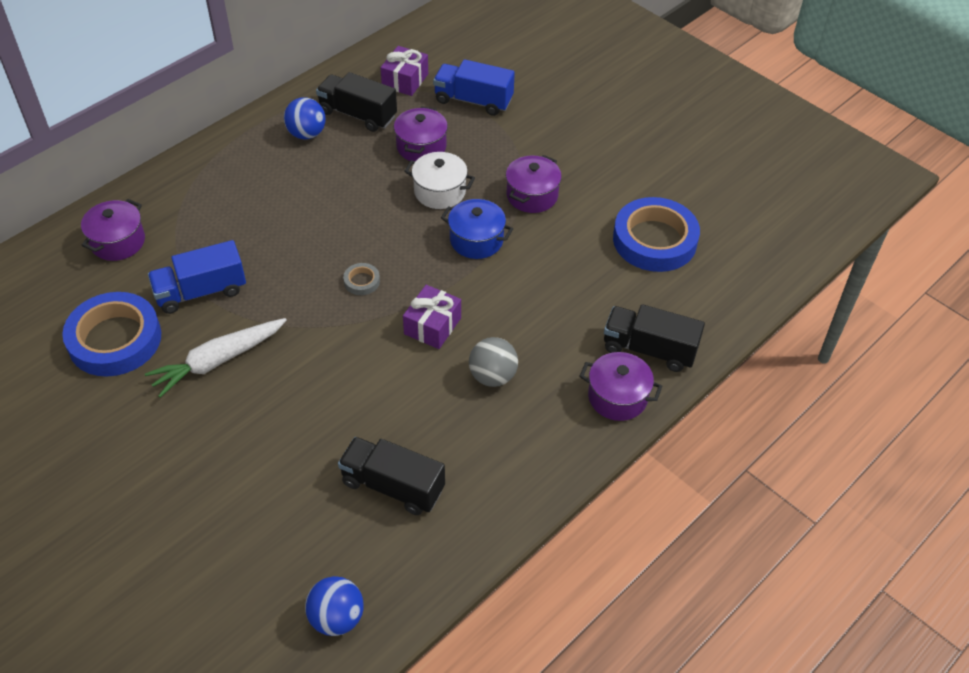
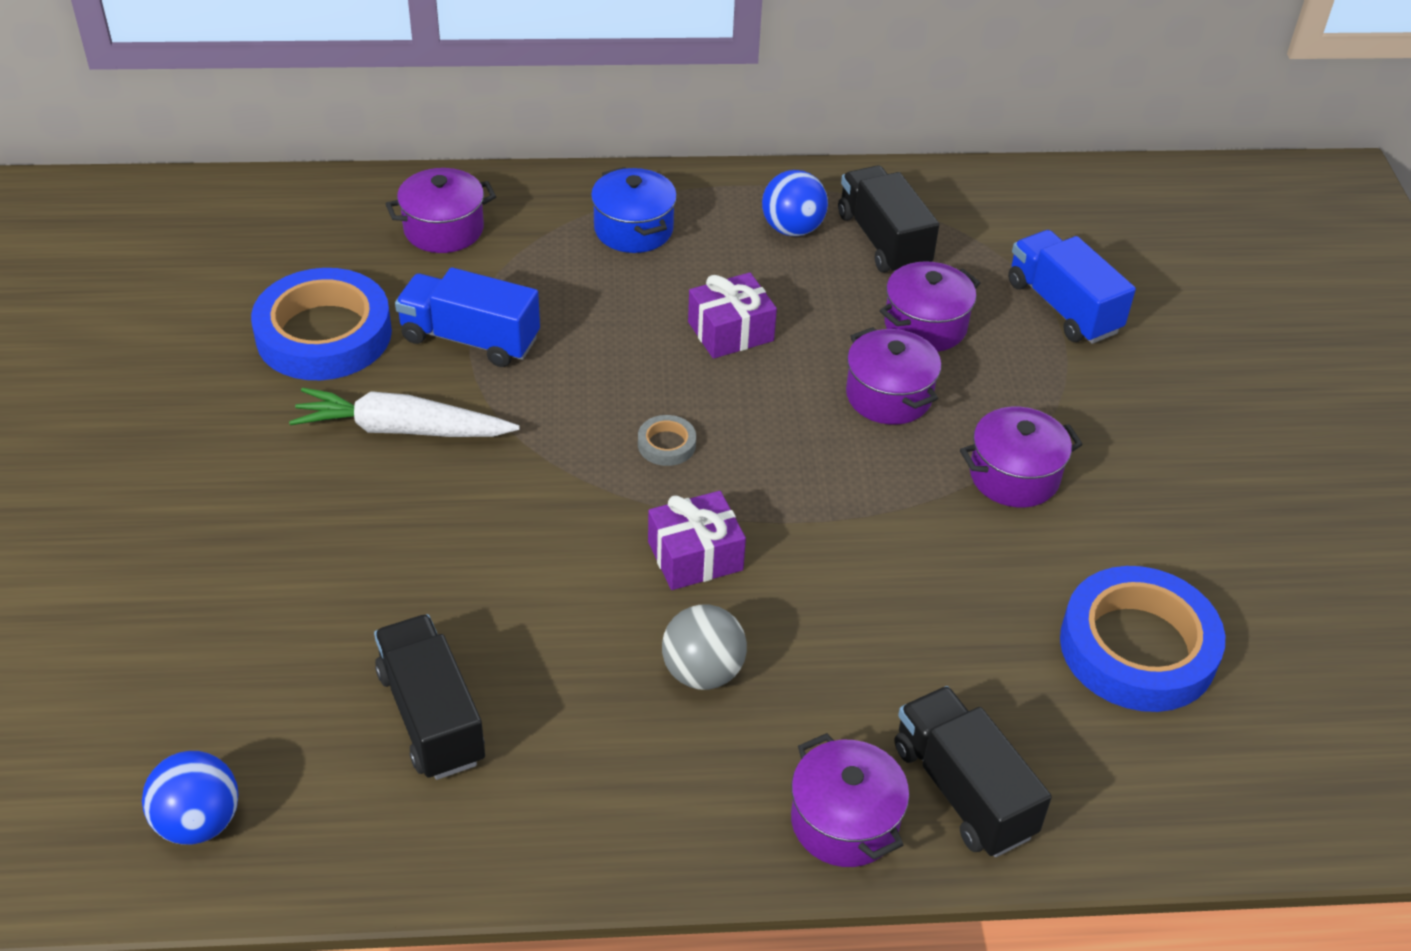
camera: 40 degrees right, 5 degrees down
purple gift [381,46,428,96] -> purple gift moved to [688,272,777,359]
white pot [404,152,475,209] -> purple pot [846,327,941,425]
blue pot [441,199,513,259] -> blue pot moved to [591,167,677,253]

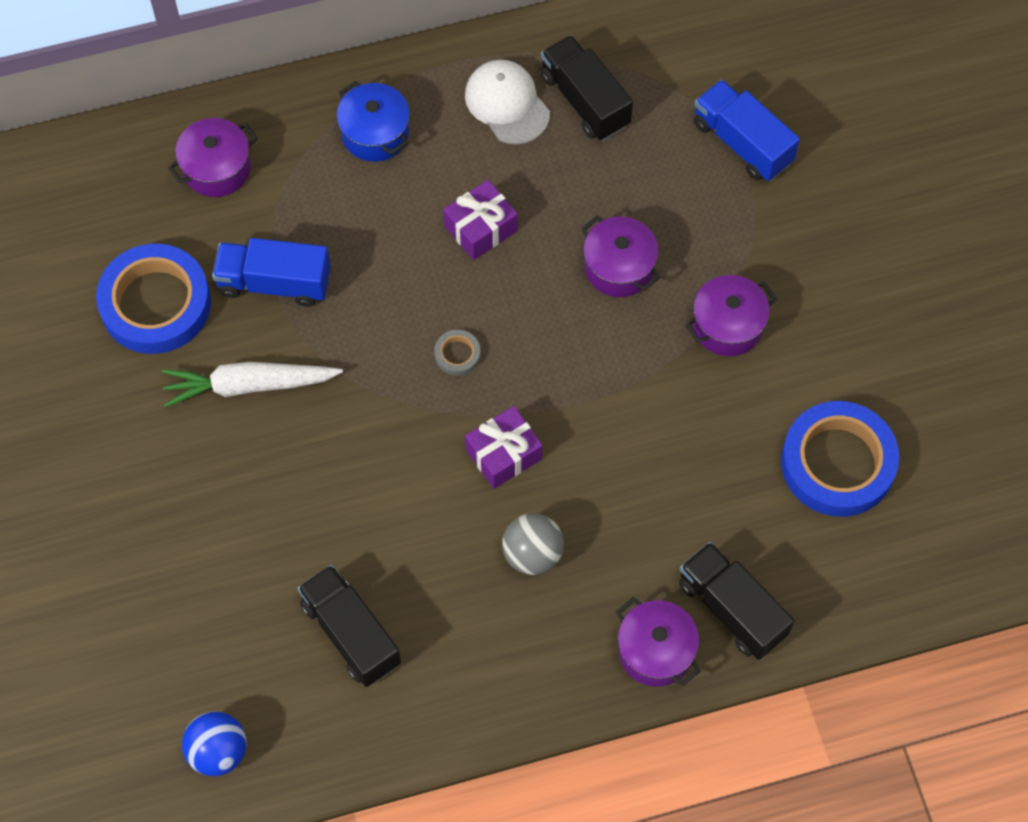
camera: 10 degrees left, 20 degrees up
blue ball [762,170,828,236] -> white cap [465,60,550,144]
purple pot [880,261,980,352] -> none

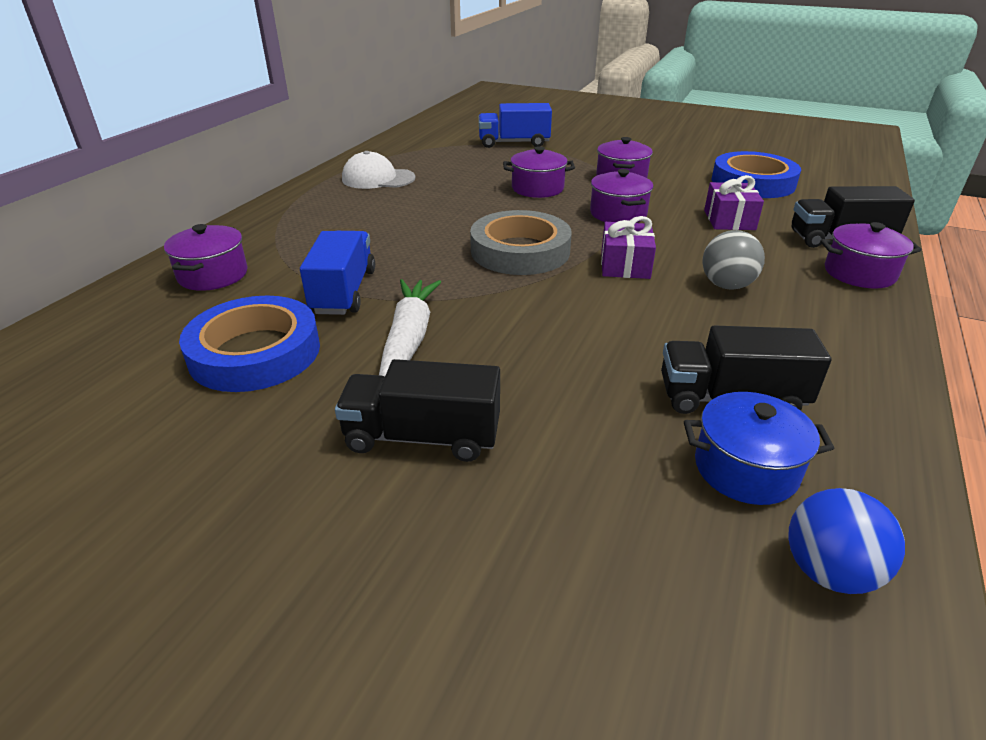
camera: 50 degrees left, 30 degrees down
white carrot [162,362,343,407] -> white carrot turned 150 degrees clockwise [379,279,441,376]
blue truck [212,238,331,307] -> blue truck turned 135 degrees clockwise [300,231,375,315]
blue pot [336,81,410,162] -> blue pot moved to [684,392,834,505]
grey tape [434,330,481,376] -> grey tape [470,210,572,275], size x2.42
purple gift [443,180,518,260] -> purple gift moved to [704,175,764,230]
black truck [541,35,633,141] -> black truck moved to [335,359,500,462]
none -> purple pot [590,169,654,223]

